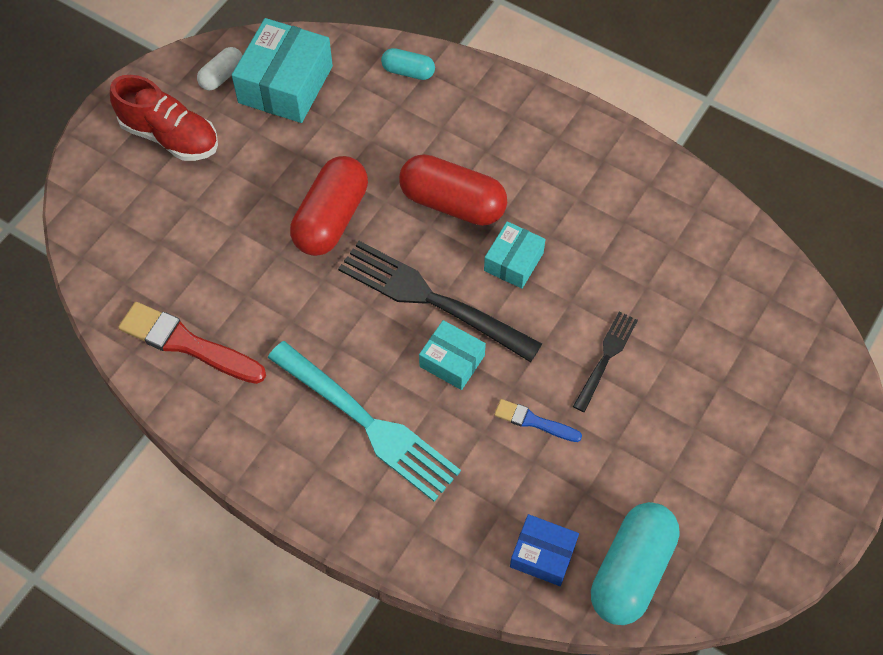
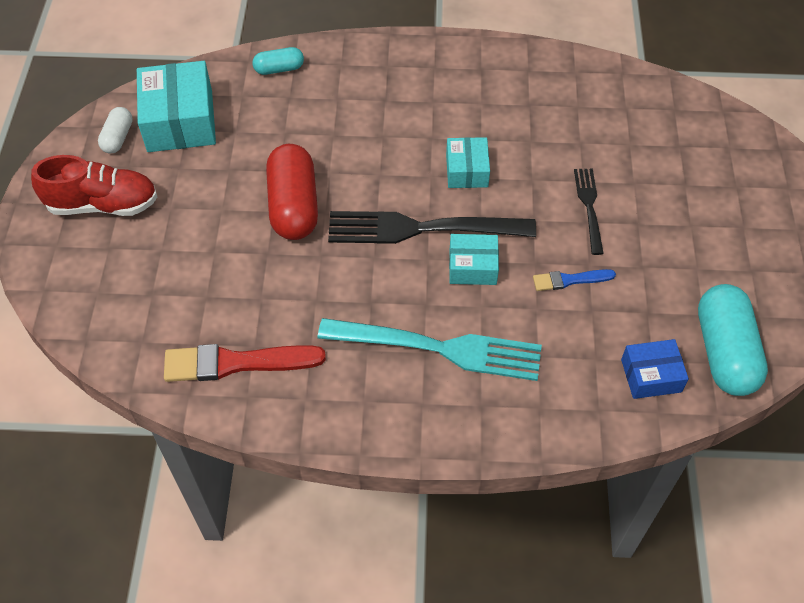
camera: 30 degrees left, 5 degrees down
red capsule [399,154,507,226] -> none

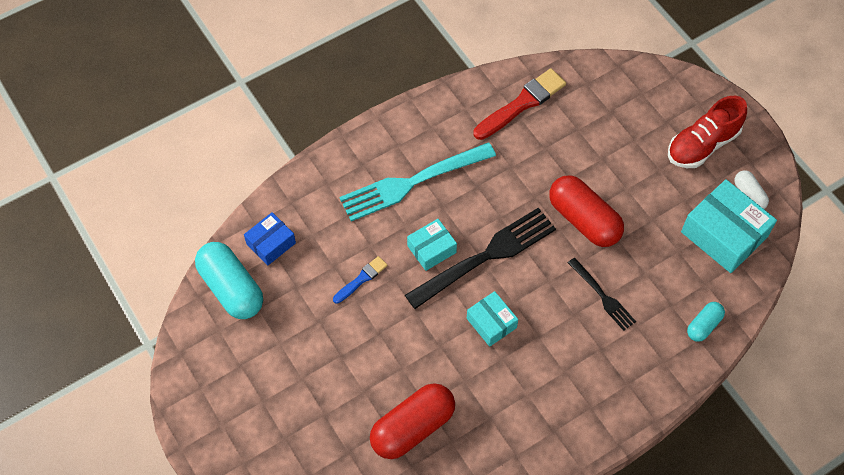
camera: 145 degrees right, 5 degrees up
black fork [574,169,604,255] -> black fork moved to [568,258,636,331]
none -> red capsule [370,383,455,459]

